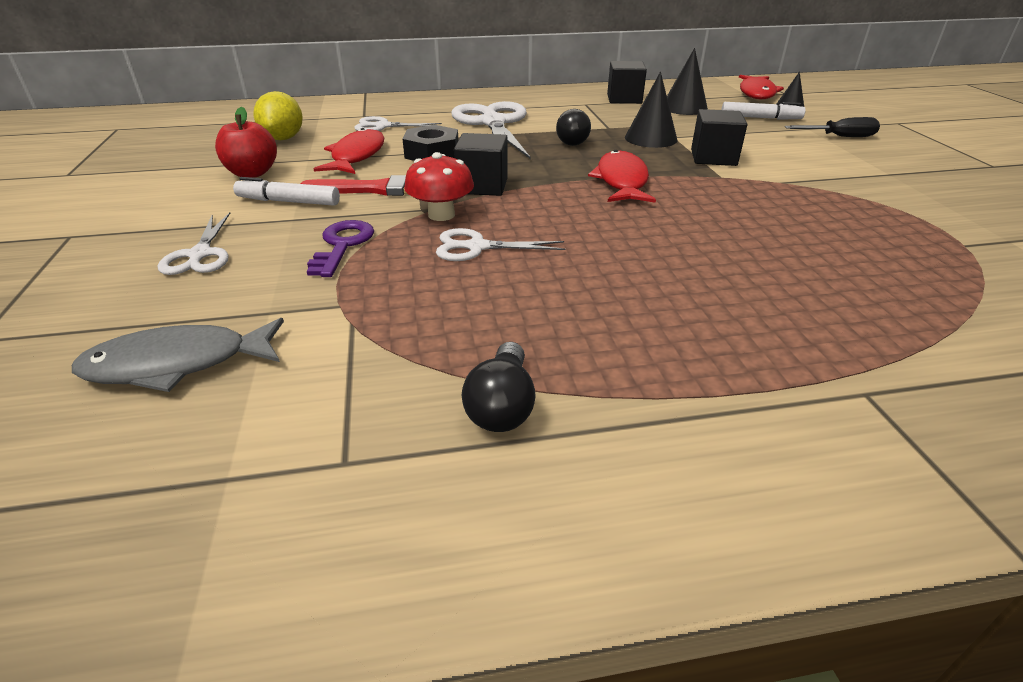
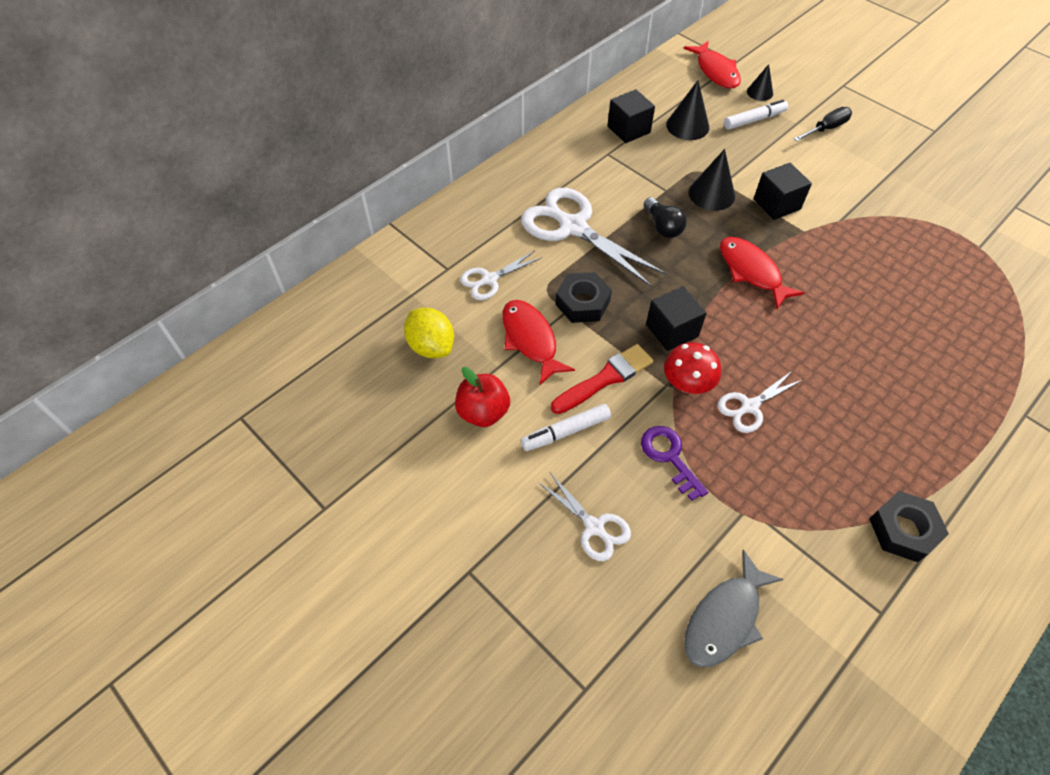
camera: 35 degrees left, 20 degrees up
black light bulb [462,342,536,432] -> black nut [869,491,949,562]

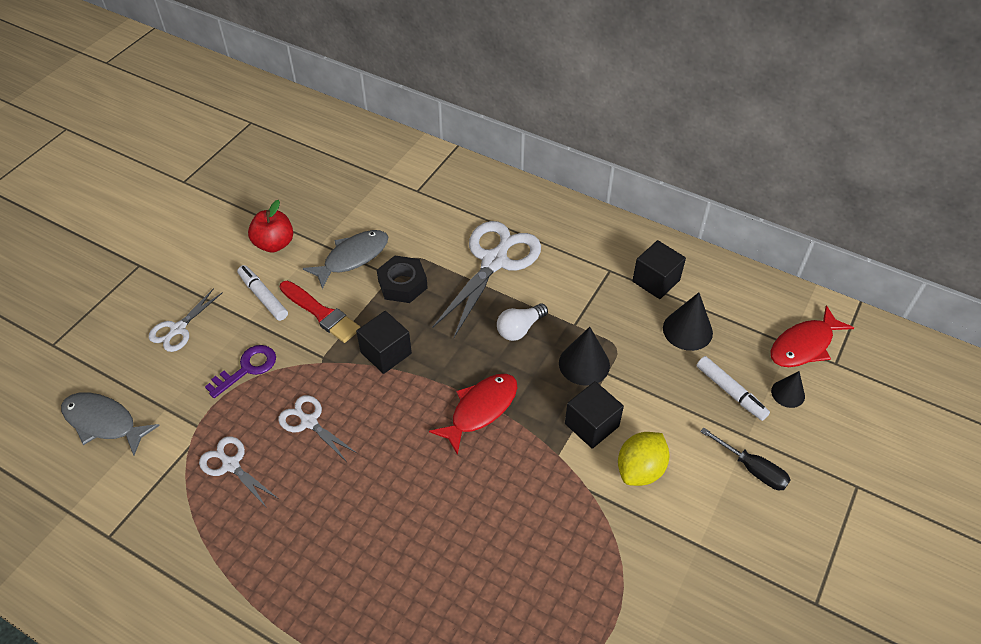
camera: 75 degrees right, 5 degrees down
yellow lemon [404,308,454,358] -> yellow lemon moved to [618,432,670,486]
white scissors [460,251,541,300] -> white scissors moved to [199,436,279,508]
red fish [502,300,575,385] -> grey fish [303,230,388,289]
black light bulb [644,197,687,238] -> white light bulb [497,304,548,341]
red mushroom [664,342,721,394] -> none
black nut [869,491,949,562] -> none

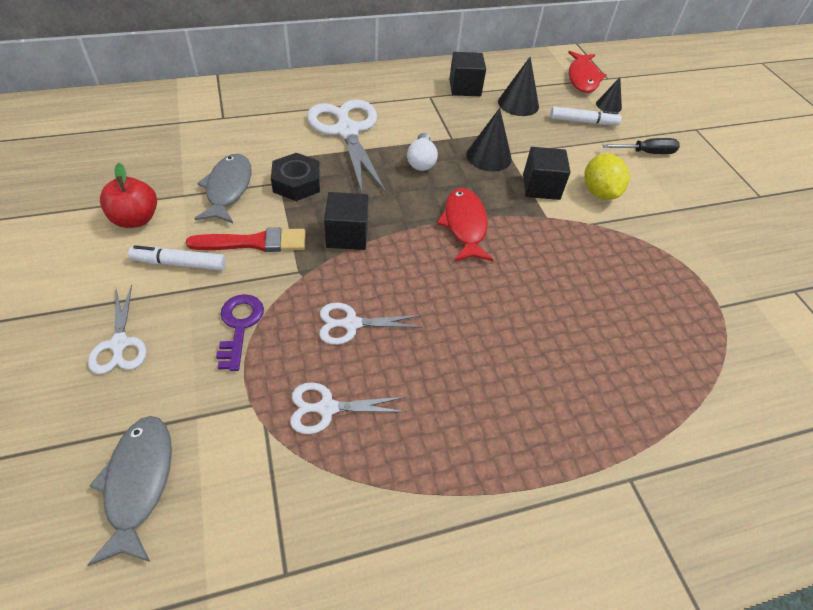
camera: 50 degrees left, 0 degrees up
grey fish [61,392,160,456] -> grey fish turned 105 degrees clockwise [88,416,172,566]

